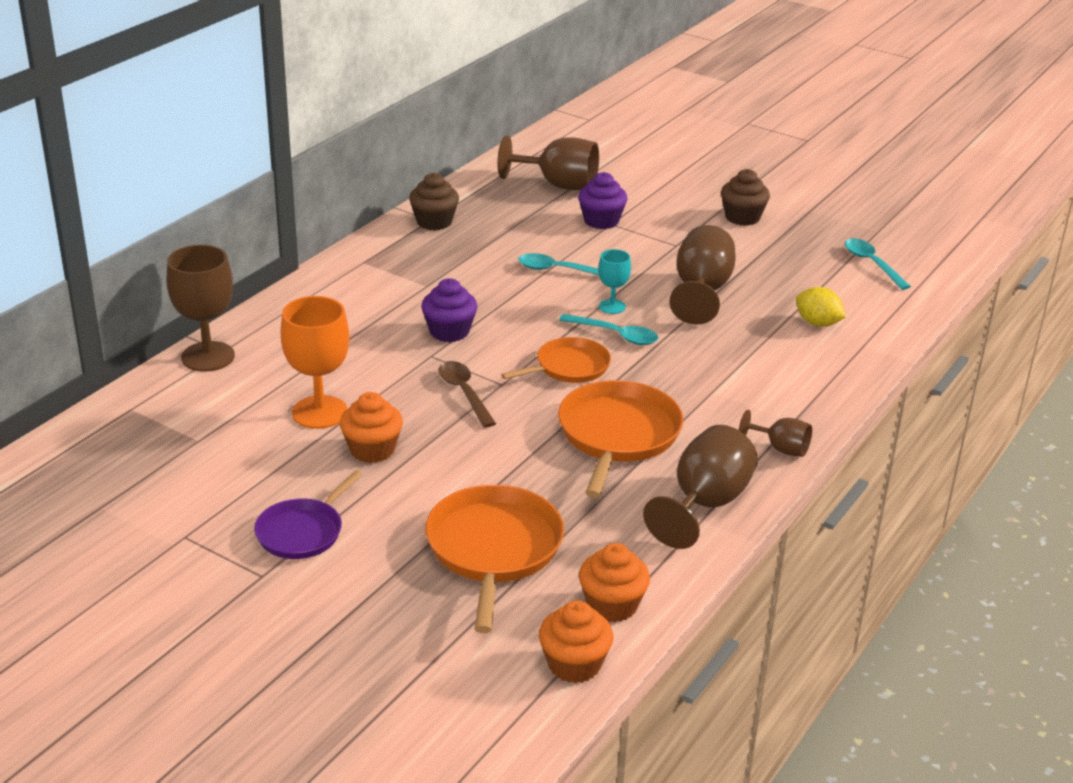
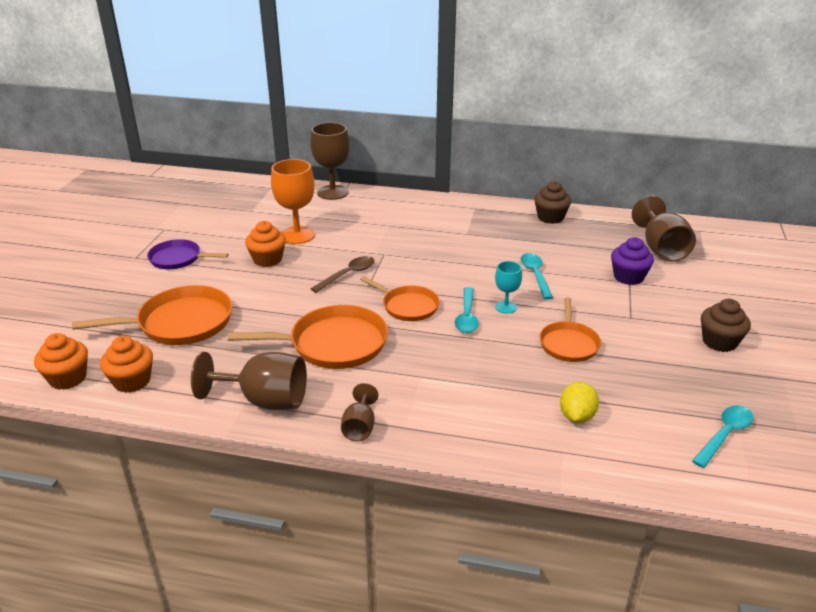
camera: 70 degrees right, 0 degrees up
purple cupcake [421,278,477,342] -> none
brown goblet [669,225,736,325] -> orange pan [540,297,601,362]

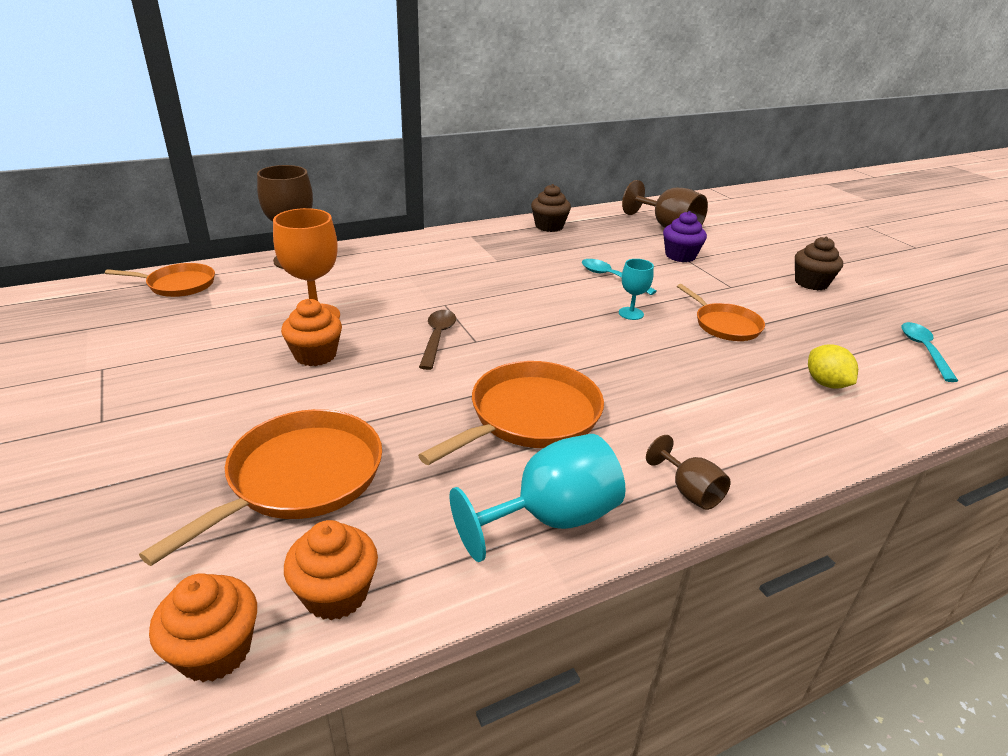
camera: 40 degrees left, 0 degrees up
purple pan [147,239,229,269] -> none
brown goblet [191,352,307,410] -> turquoise goblet [449,434,626,562]
orange pan [360,276,440,321] -> orange pan moved to [105,263,215,297]
turquoise spoon [455,287,479,333] -> none

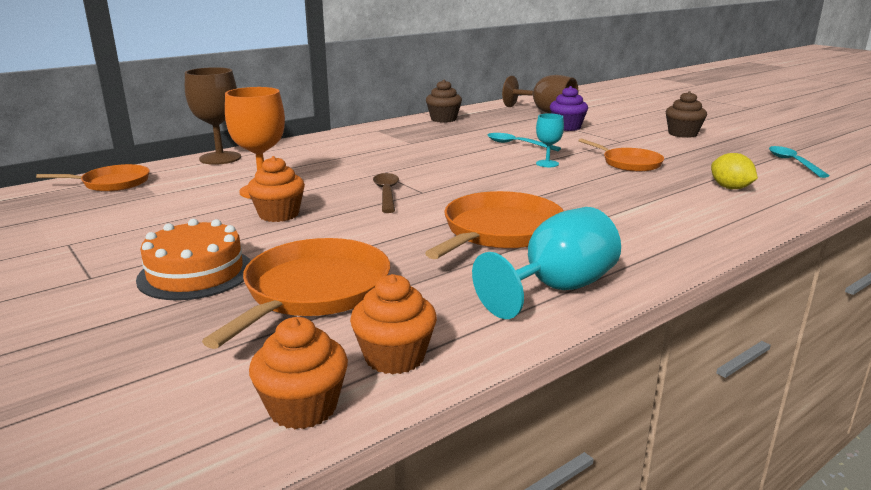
camera: 10 degrees left, 10 degrees down
brown goblet [646,435,731,510] -> none
none -> orange cake [136,219,251,300]

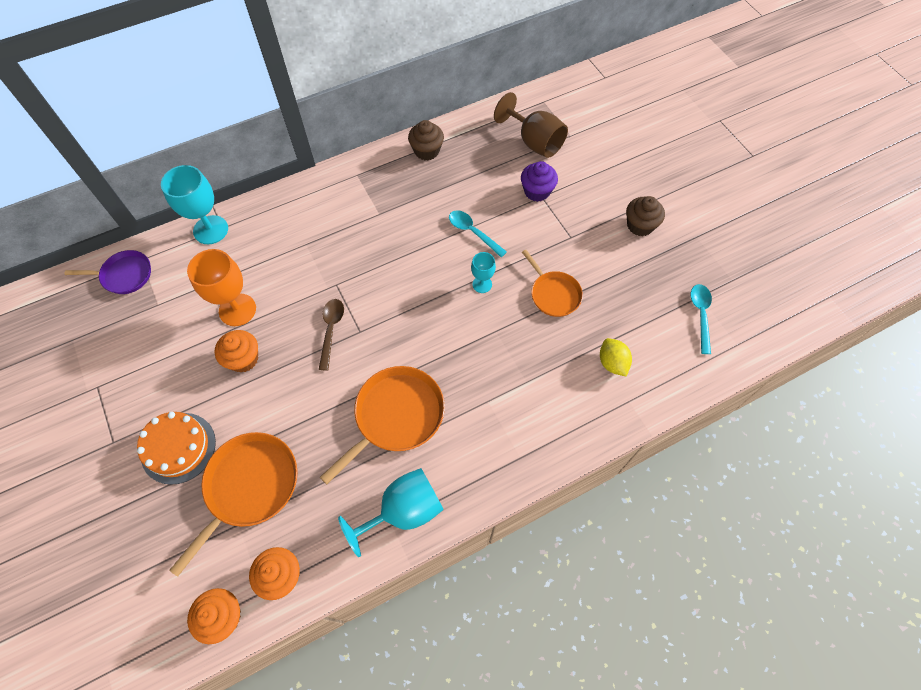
camera: 10 degrees right, 40 degrees up
orange pan [36,164,150,192] -> purple pan [65,250,151,294]
brown goblet [185,67,241,165] -> turquoise goblet [161,165,228,244]

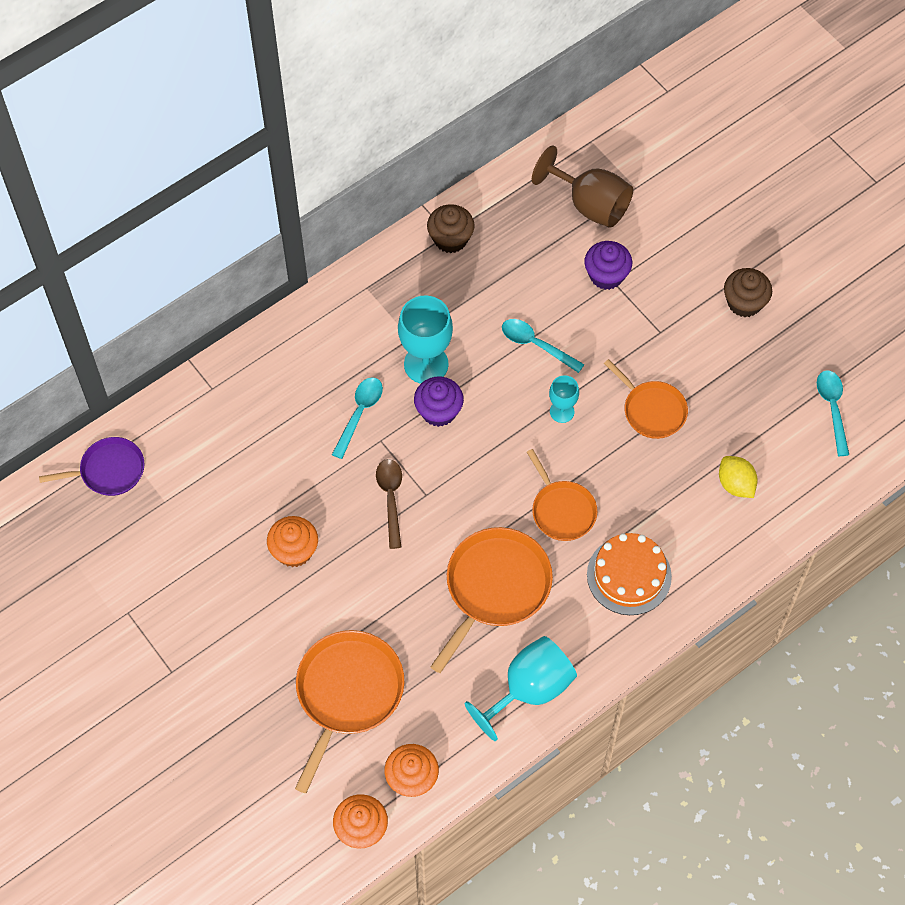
camera: 10 degrees left, 0 degrees up
orange cake [137,412,216,485] -> orange cake moved to [587,533,672,615]
turquoise goblet [161,165,228,244] -> turquoise goblet moved to [398,296,453,384]
orange goblet [187,249,256,326] -> none
none -> turquoise spoon [332,377,383,459]
none -> purple cupcake [414,377,464,427]
none -> orange pan [527,449,597,541]

